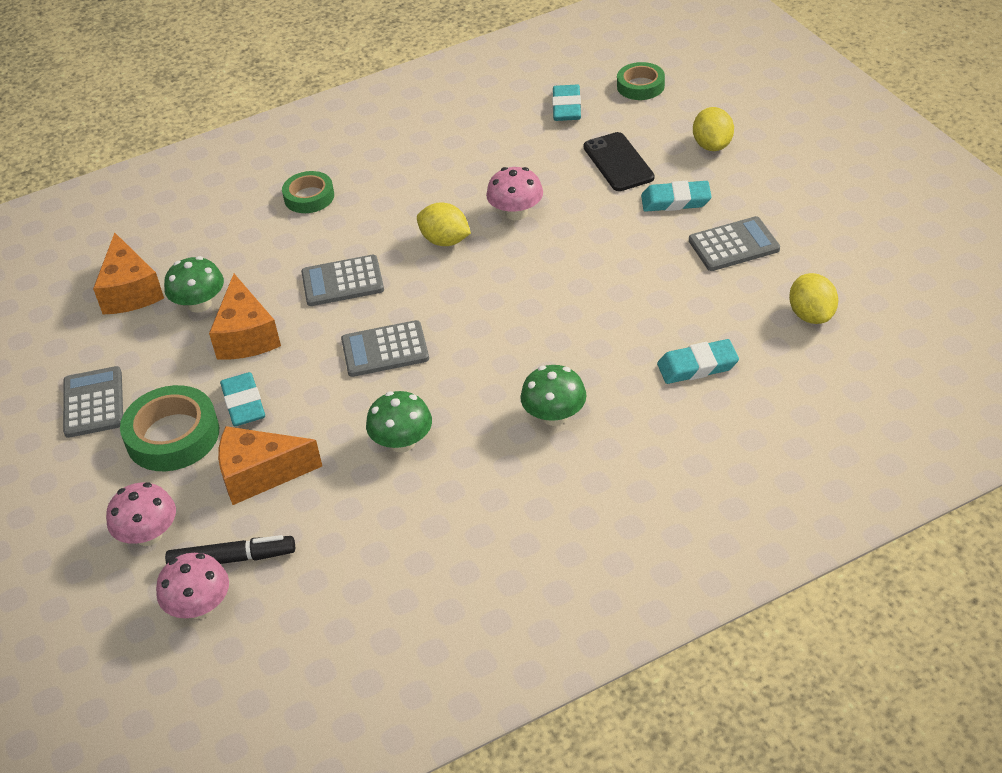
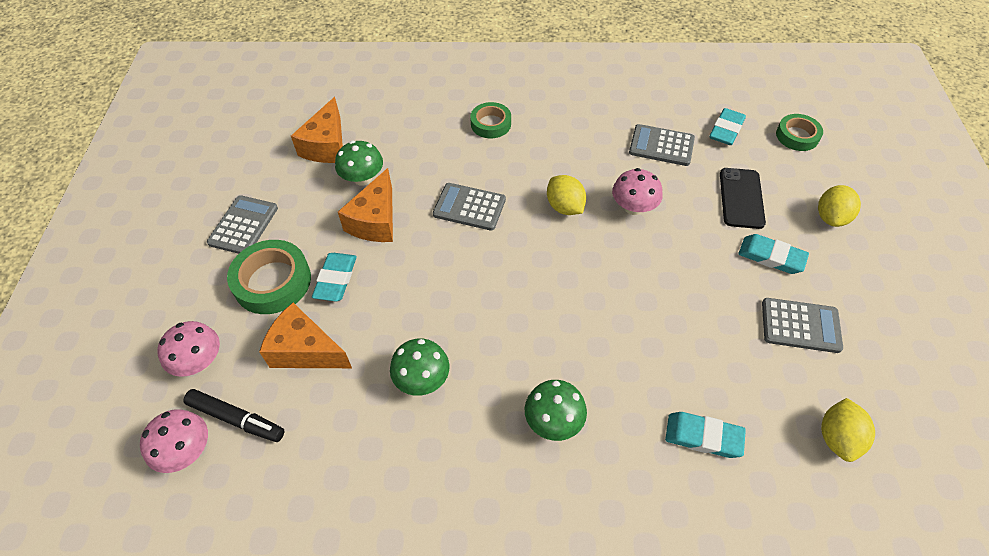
camera: 25 degrees right, 10 degrees up
grey calculator [341,320,429,377] -> grey calculator moved to [629,124,695,166]

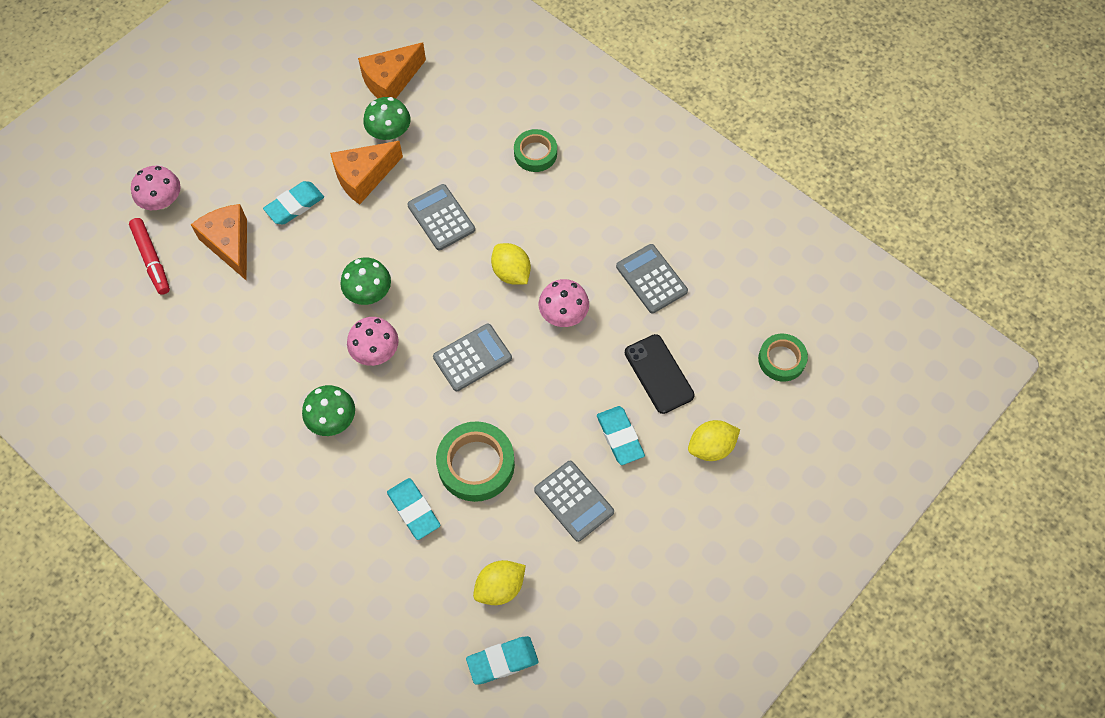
camera: 40 degrees right, 10 degrees up
pink mushroom [140,409,208,473] -> pink mushroom moved to [347,317,399,366]
black marker [184,389,284,442] -> red marker [129,218,170,295]
grey calculator [207,195,278,254] -> grey calculator moved to [433,323,512,391]
green tape [227,240,311,314] -> green tape moved to [436,421,515,502]
green mushroom [390,339,450,396] -> green mushroom moved to [341,257,391,305]
yellow lemon [547,175,586,215] -> yellow lemon turned 45 degrees counterclockwise [491,243,531,285]
turquoise eraser [709,108,746,145] -> turquoise eraser moved to [466,636,539,685]
black phone [720,168,766,229] -> black phone turned 75 degrees counterclockwise [625,334,695,414]

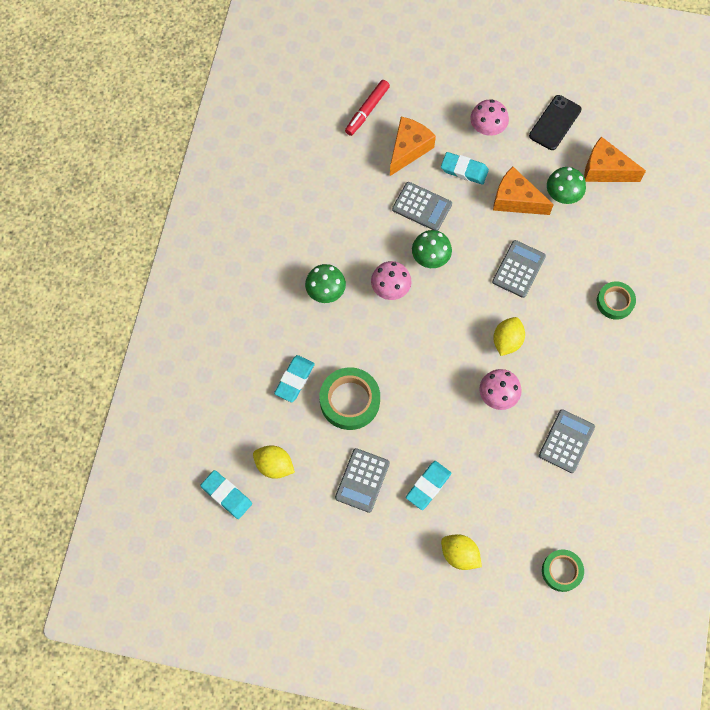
camera: 60 degrees right, 5 degrees up
pink mushroom [131,166,181,210] -> pink mushroom moved to [470,99,509,136]
grey calculator [433,323,512,391] -> grey calculator moved to [392,182,452,231]
black phone [625,334,695,414] -> black phone moved to [529,95,582,150]

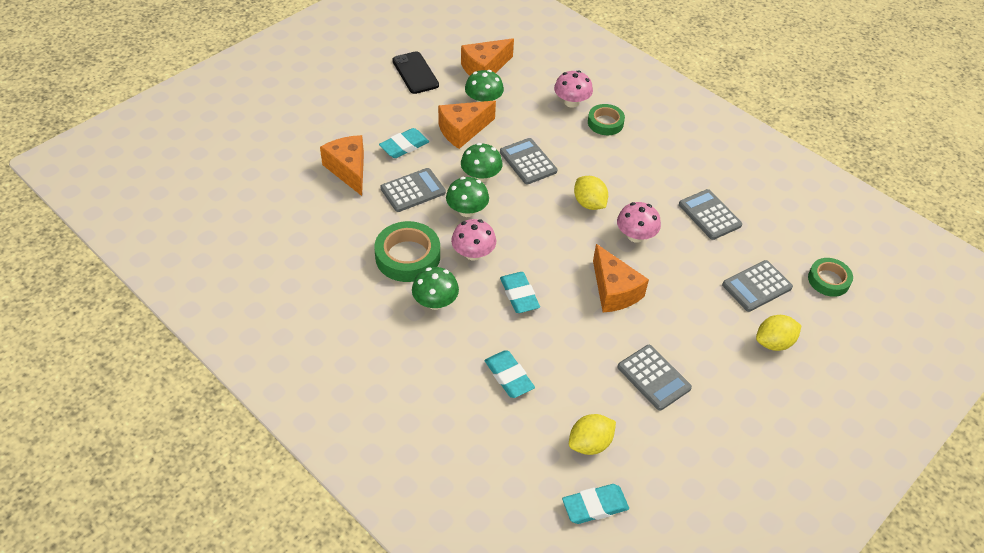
camera: 60 degrees left, 20 degrees down
green tape [320,367,380,430] -> green tape moved to [374,221,440,282]
red marker [345,80,390,136] -> none
turquoise eraser [406,461,451,510] -> turquoise eraser moved to [500,272,540,313]
pink mushroom [470,99,509,136] -> pink mushroom moved to [554,70,593,108]
none -> green mushroom [461,143,503,183]
none -> orange cheese [593,244,649,313]
none -> grey calculator [722,260,793,312]

